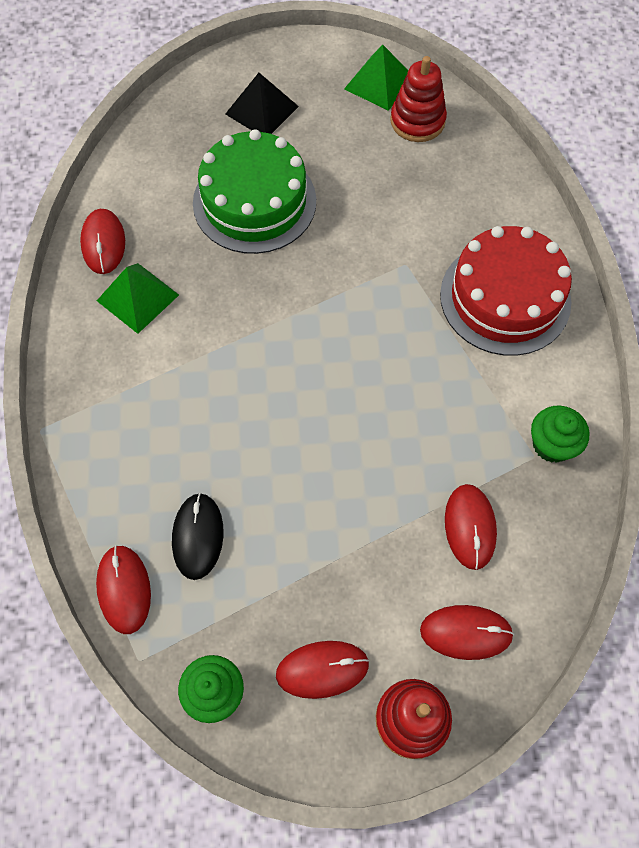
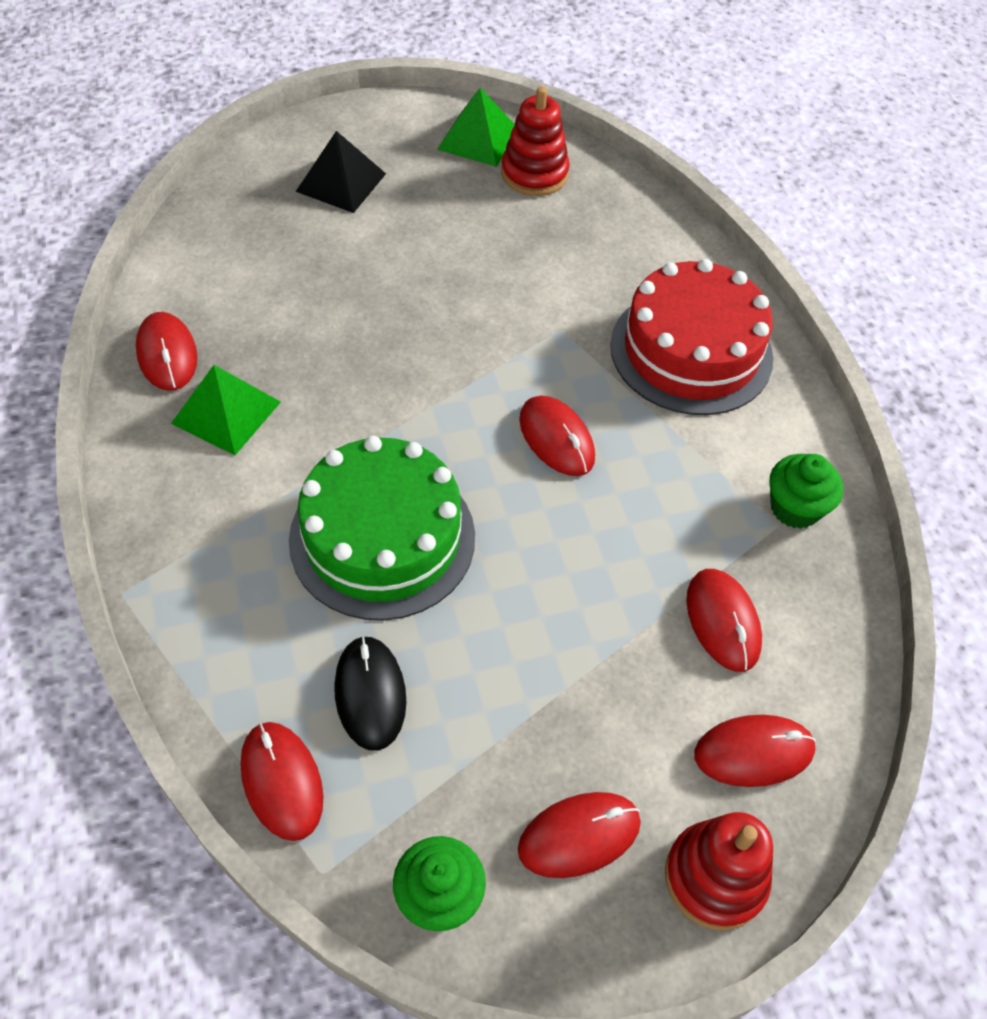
camera: 15 degrees left, 10 degrees down
green cake [193,129,316,254] -> green cake moved to [289,436,475,620]
none -> red mouse [519,395,595,476]

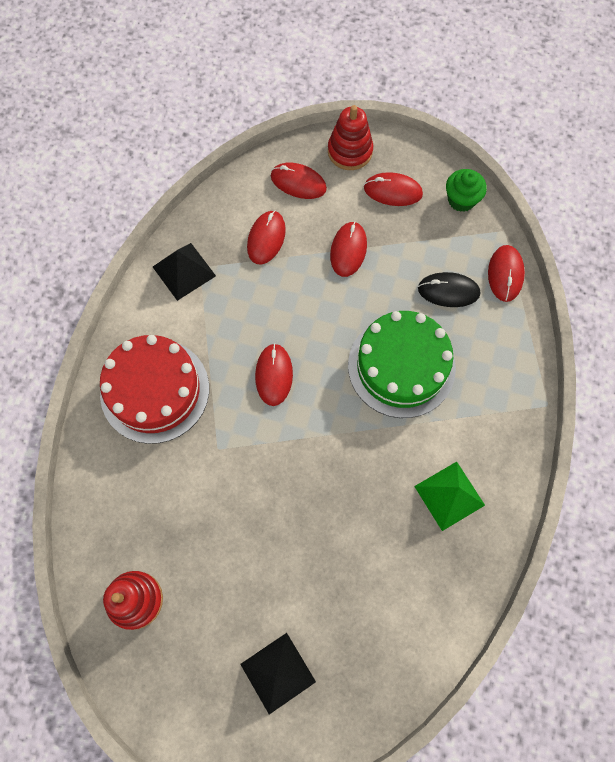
camera: 145 degrees left, 15 degrees up
red mouse [136,312,197,391] -> red mouse moved to [330,222,367,277]
black mouse [334,636,407,751] -> black mouse turned 75 degrees clockwise [418,272,480,307]
green pyramid [437,88,515,167] -> none
green cupcake [769,454,843,529] -> black pyramid [153,243,216,301]

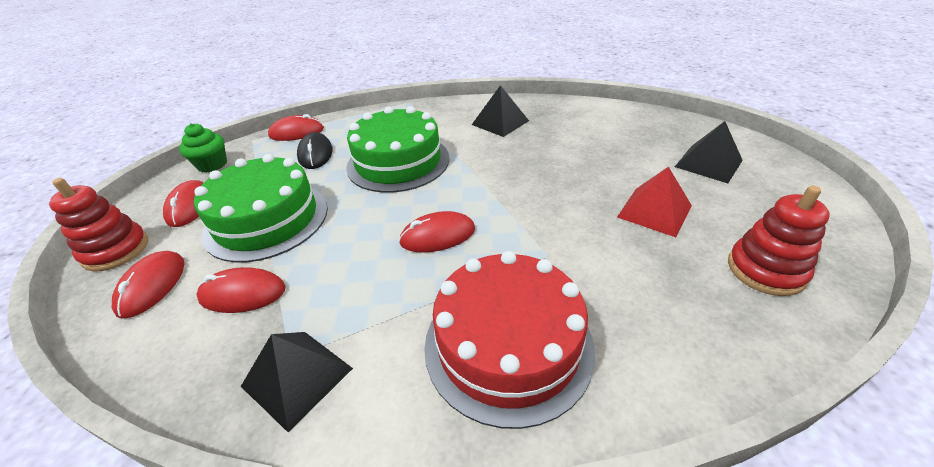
camera: 105 degrees left, 30 degrees down
red mouse [330,222,367,277] -> green cake [194,154,328,262]
green pyramid [414,462,485,531] -> black pyramid [472,85,529,137]
none -> red pyramid [617,166,692,237]

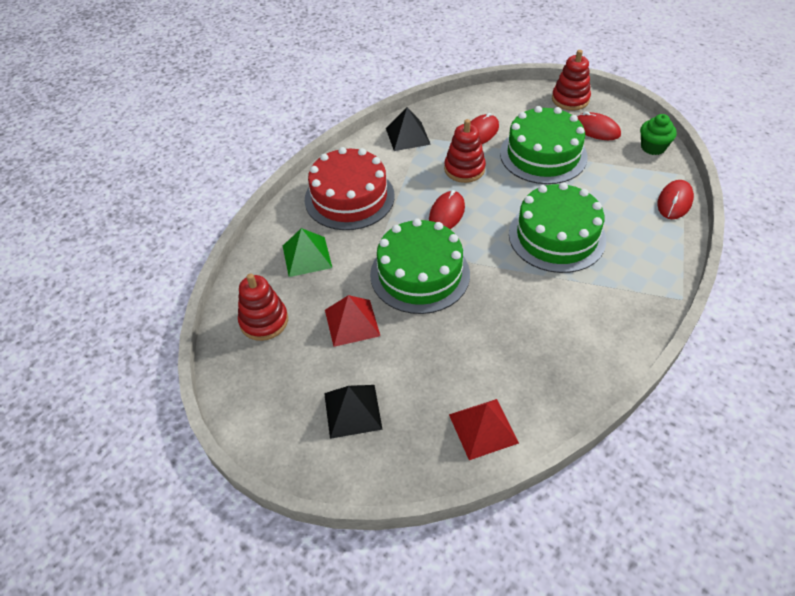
camera: 130 degrees right, 10 degrees up
red mouse [112,251,184,318] -> none
black mouse [297,132,333,169] -> none
black pyramid [472,85,529,137] -> none
none -> green pyramid [283,228,332,277]
none -> green cake [370,219,470,314]
none -> red stacking toy [444,119,486,183]
none -> red pyramid [449,399,519,460]

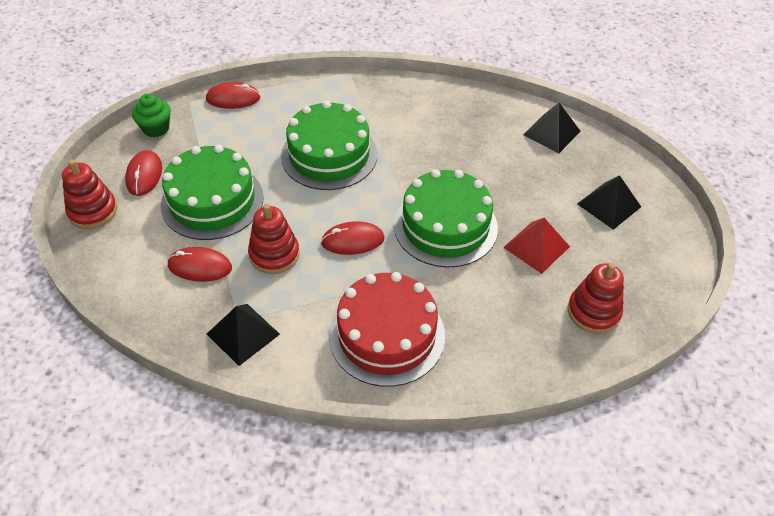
camera: 125 degrees left, 0 degrees up
green pyramid [283,228,332,277] -> none
red pyramid [449,399,519,460] -> black pyramid [523,103,581,153]

